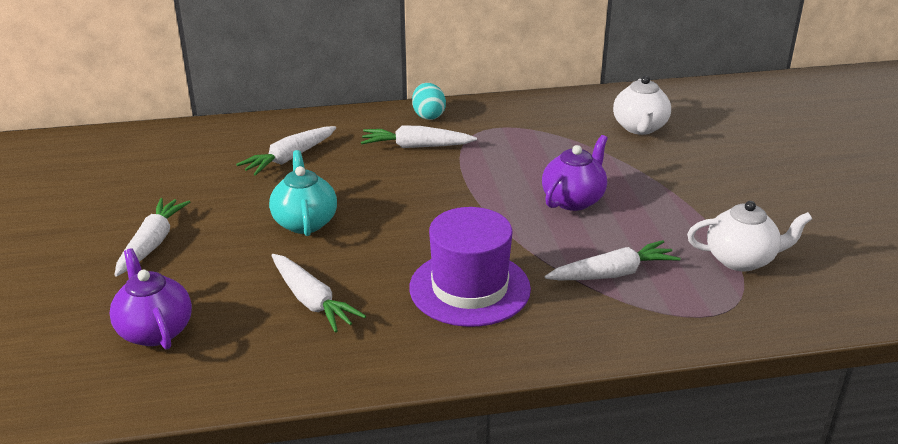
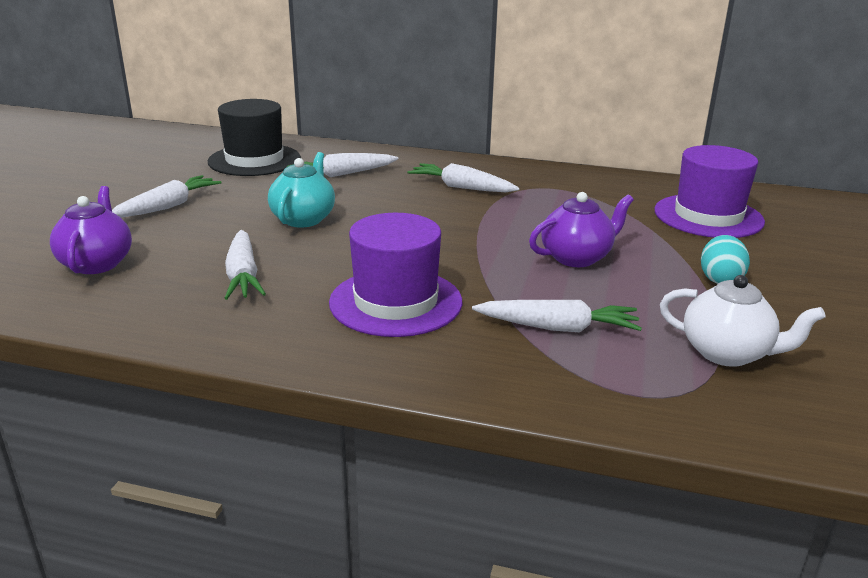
camera: 25 degrees right, 5 degrees down
turquoise egg [412,83,446,120] -> turquoise egg moved to [701,235,750,284]
white teapot [613,76,671,135] -> purple hat [655,145,765,238]
none -> black hat [208,99,301,176]

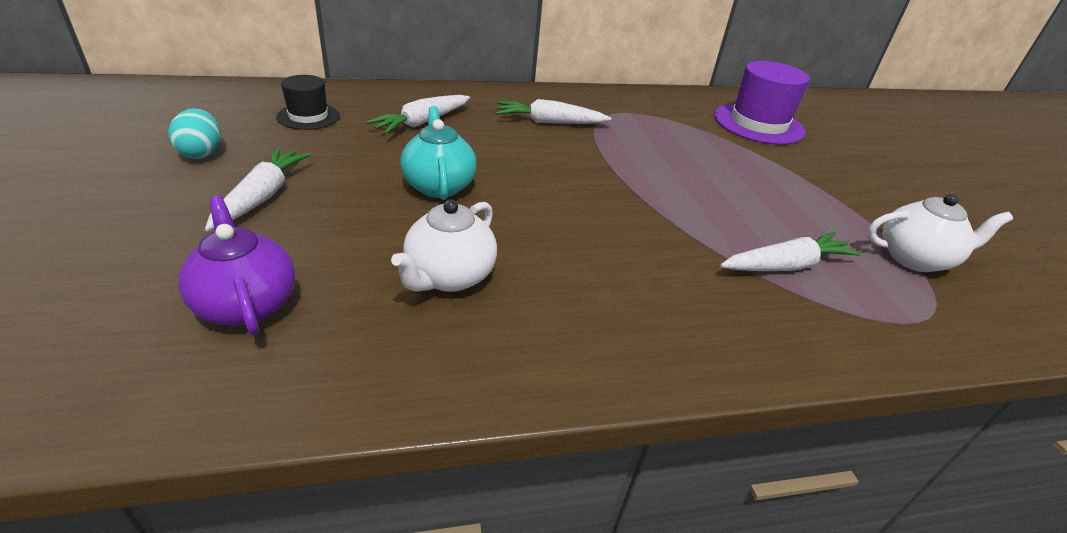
camera: 30 degrees left, 10 degrees up
black hat [208,99,301,176] -> black hat [276,75,340,130], size x0.57
white carrot [224,230,266,300] -> white teapot [391,200,497,292]
purple hat [329,213,462,337] -> none
purple teapot [529,192,634,267] -> none
turquoise egg [701,235,750,284] -> turquoise egg moved to [168,109,220,159]

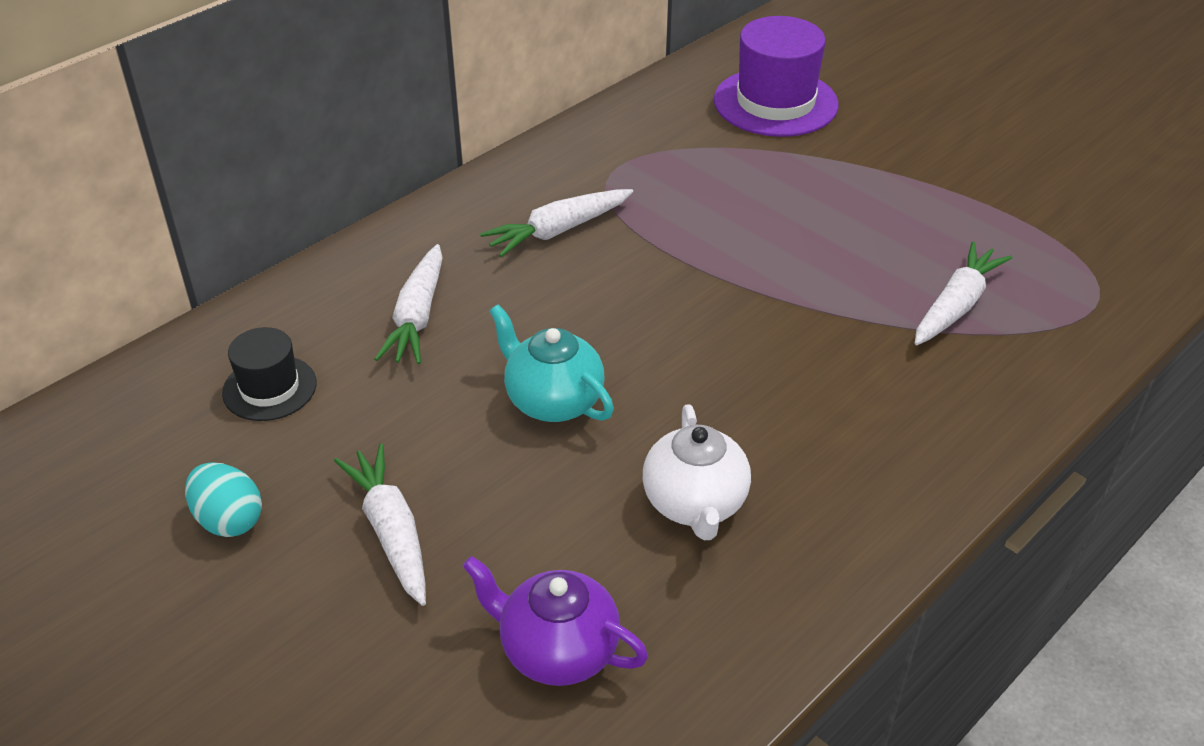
camera: 30 degrees left, 5 degrees up
white teapot [867,194,1013,272] -> none

